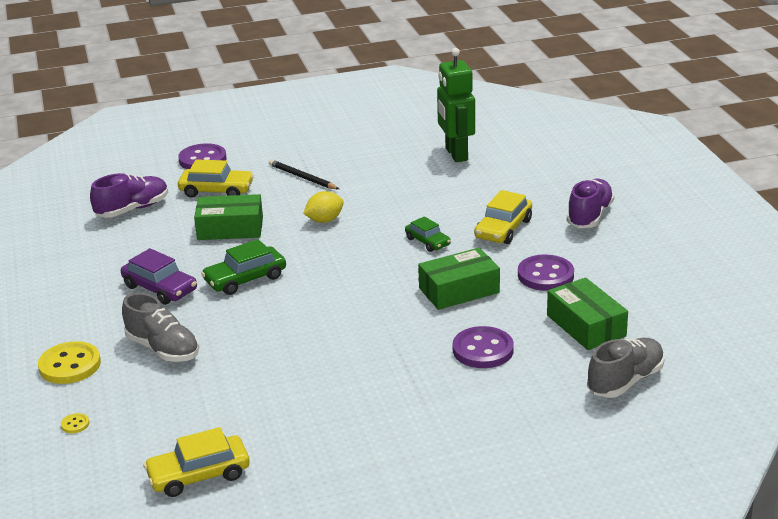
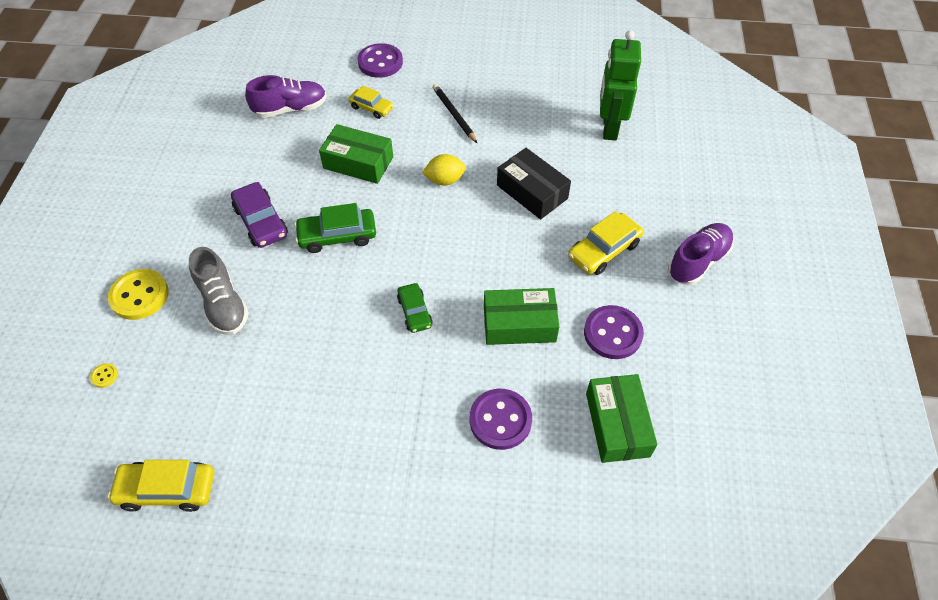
camera: 20 degrees right, 25 degrees up
yellow car [178,159,254,198] -> yellow car [349,86,394,119], size x0.65
green car [405,216,451,252] -> green car moved to [397,283,432,333]
grey shoe [587,338,665,398] -> none
none -> black box [497,148,571,219]

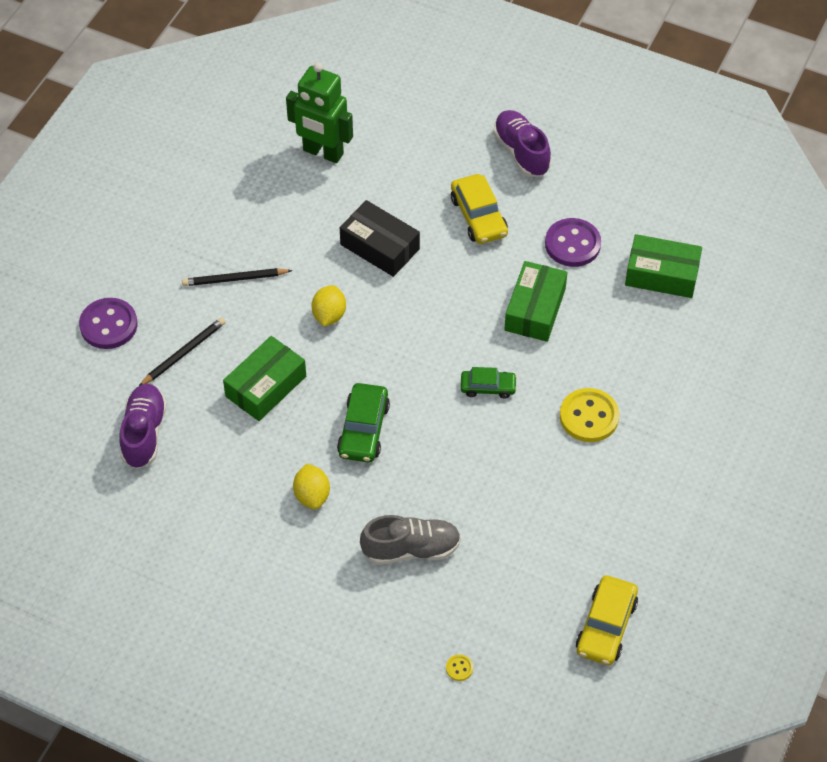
camera: 70 degrees left, 0 degrees up
yellow button [108,269,169,320] -> yellow button moved to [560,388,619,442]
purple car [231,182,288,248] -> yellow lemon [293,464,330,510]
yellow car [349,86,394,119] -> black pencil [139,317,226,386]
purple button [470,389,532,450] -> none
black box [497,148,571,219] -> black box turned 60 degrees clockwise [340,200,420,277]

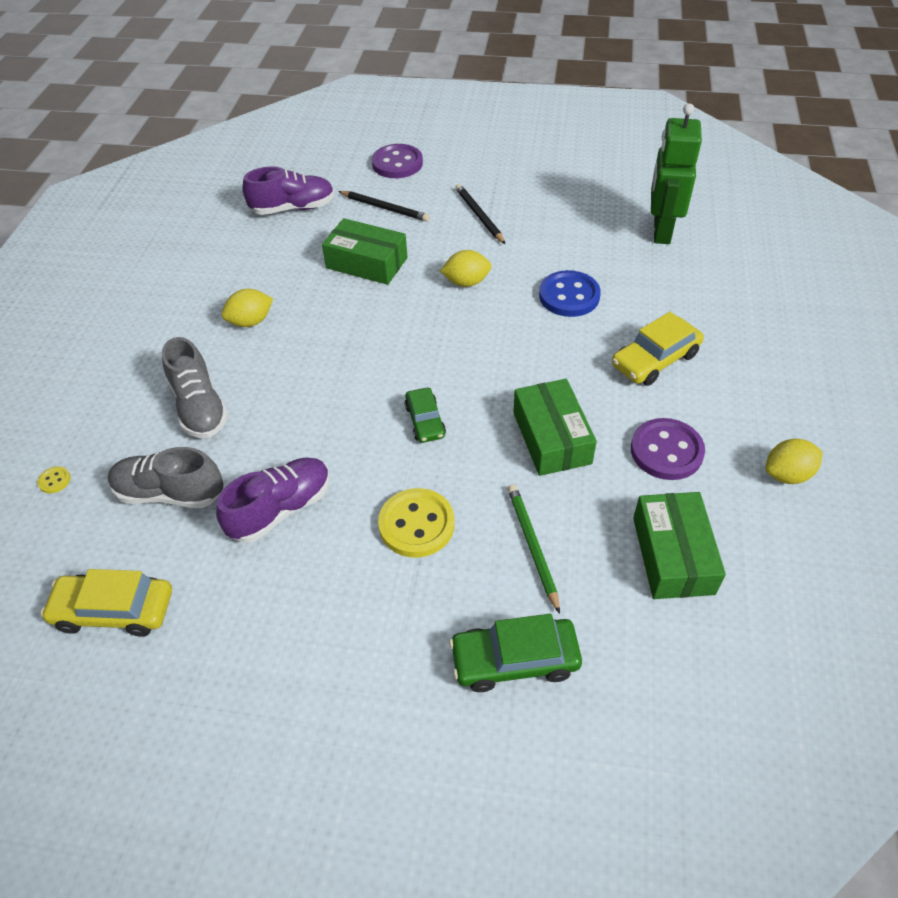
camera: 75 degrees right, 5 degrees down
green car [337,383,390,463] -> green car moved to [449,614,582,692]
black box [340,200,420,277] -> blue button [539,270,601,317]
purple shoe [493,110,551,177] -> purple shoe moved to [216,458,330,543]
green box [504,261,568,342] -> green box turned 75 degrees clockwise [513,379,597,476]
none -> grey shoe [108,447,223,508]
none -> green pencil [508,485,560,614]
none -> yellow lemon [766,439,823,484]

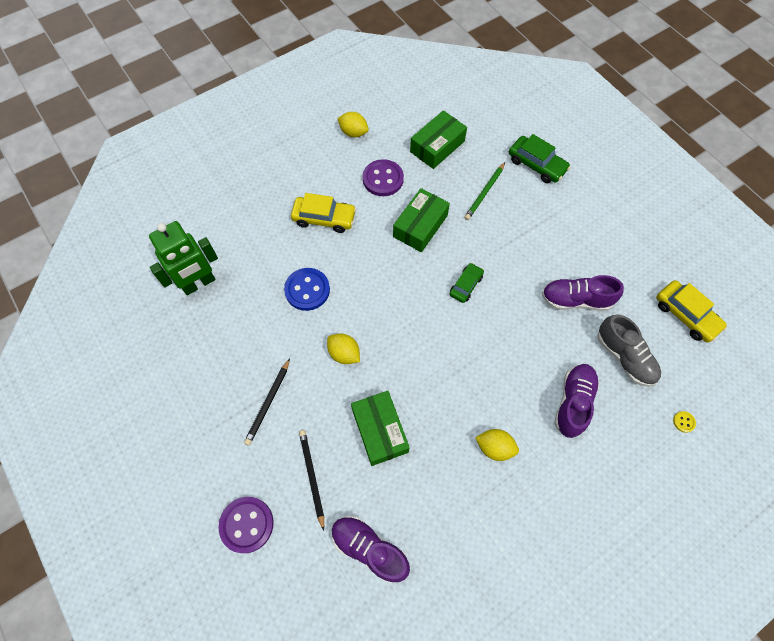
camera: 135 degrees left, 15 degrees up
grey shoe [162,337,229,438] -> purple shoe [554,364,599,438]
yellow button [378,488,454,557] -> none

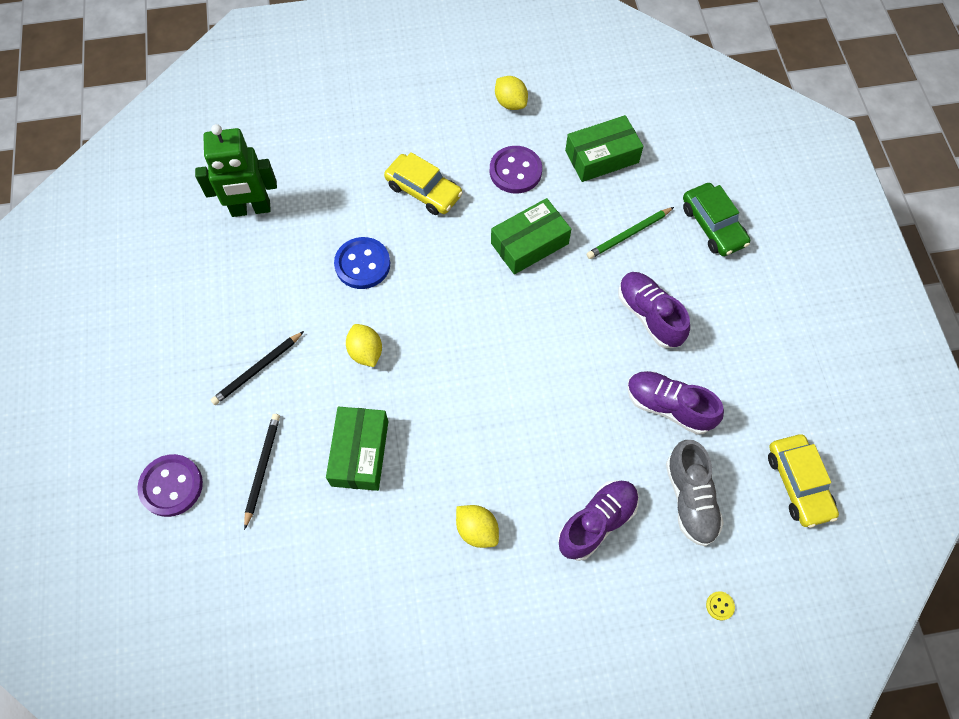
camera: 25 degrees right, 0 degrees up
purple shoe [332,516,410,583] -> purple shoe moved to [618,272,690,348]
green car [450,263,484,303] -> none

